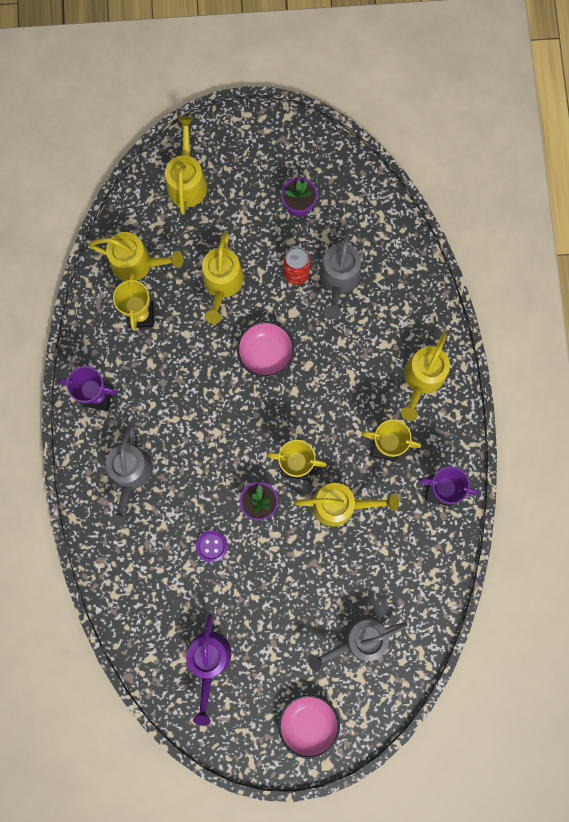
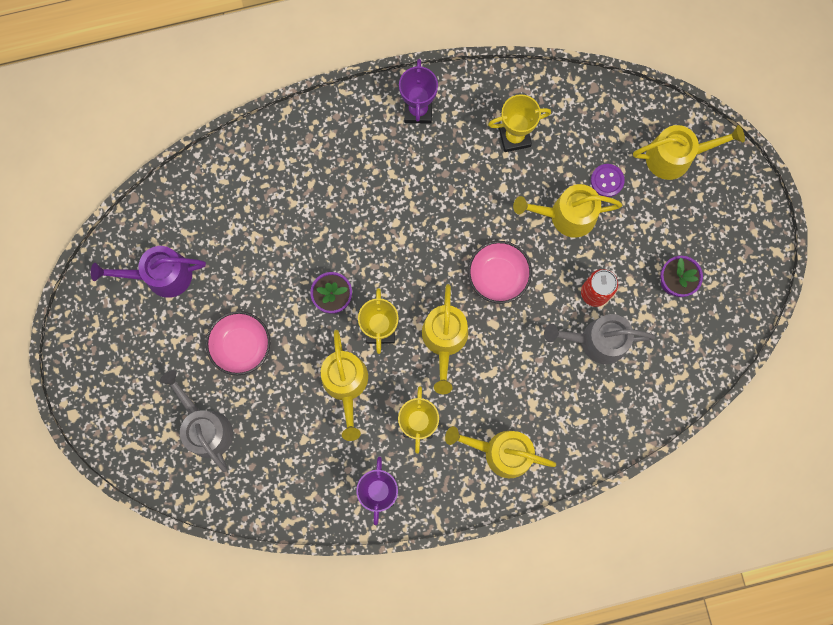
camera: 80 degrees right, 0 degrees up
yellow watering can [89,232,184,281] -> yellow watering can moved to [422,284,468,394]
grey watering can [106,425,153,527] -> none
purple button [196,530,228,562] -> purple button moved to [591,164,625,197]
pink bowl [278,694,340,759] -> pink bowl moved to [206,311,270,375]

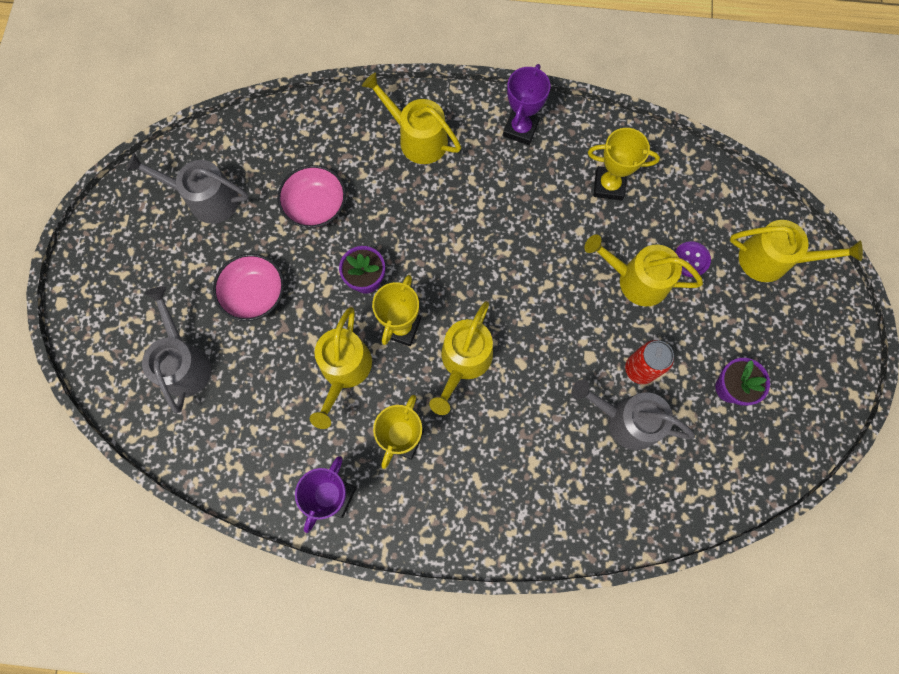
camera: 20 degrees right, 5 degrees down
purple watering can [91,246,206,298] -> grey watering can [126,153,249,224]
yellow watering can [445,426,556,478] -> yellow watering can moved to [362,72,461,164]
pink bowl [468,241,532,304] -> pink bowl moved to [277,165,346,228]

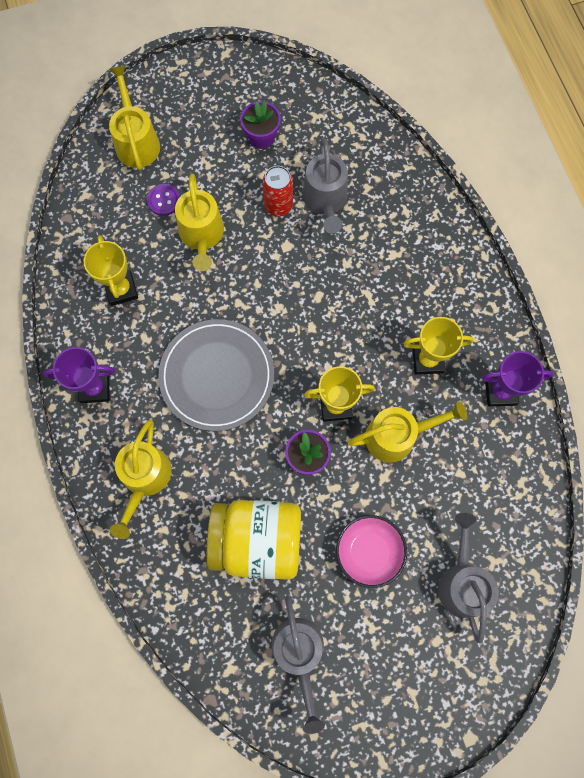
camera: 115 degrees left, 0 degrees up
grey watering can [142,286,211,413] -> grey watering can turned 120 degrees clockwise [438,513,499,644]
pink bowl [277,165,346,228] -> yellow jar [207,500,301,580]
yellow watering can [429,301,493,415] -> none
none -> grey plate [158,319,274,431]

